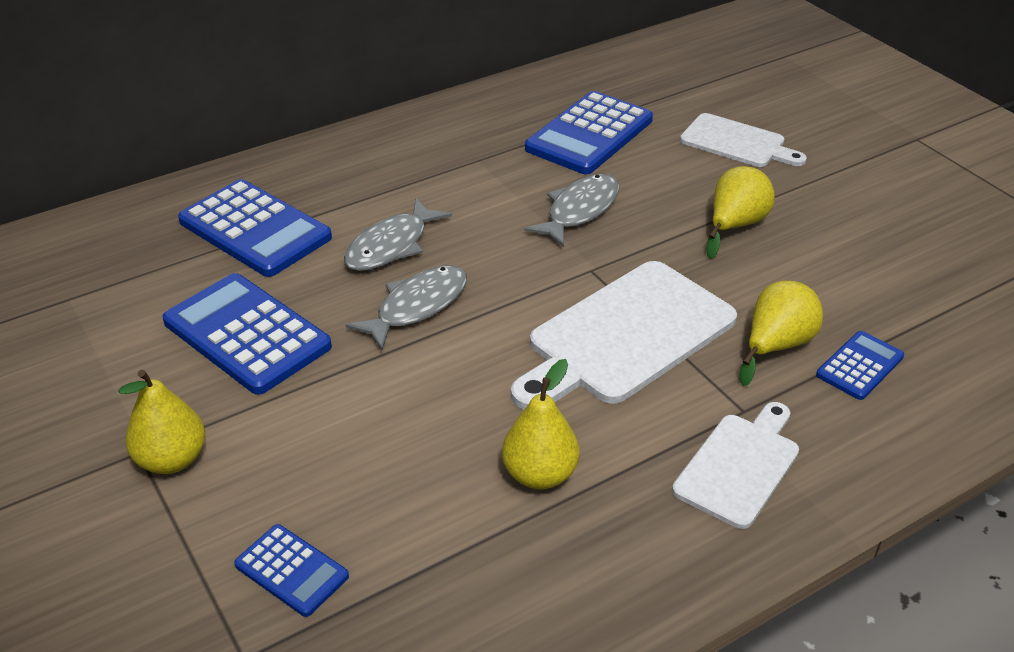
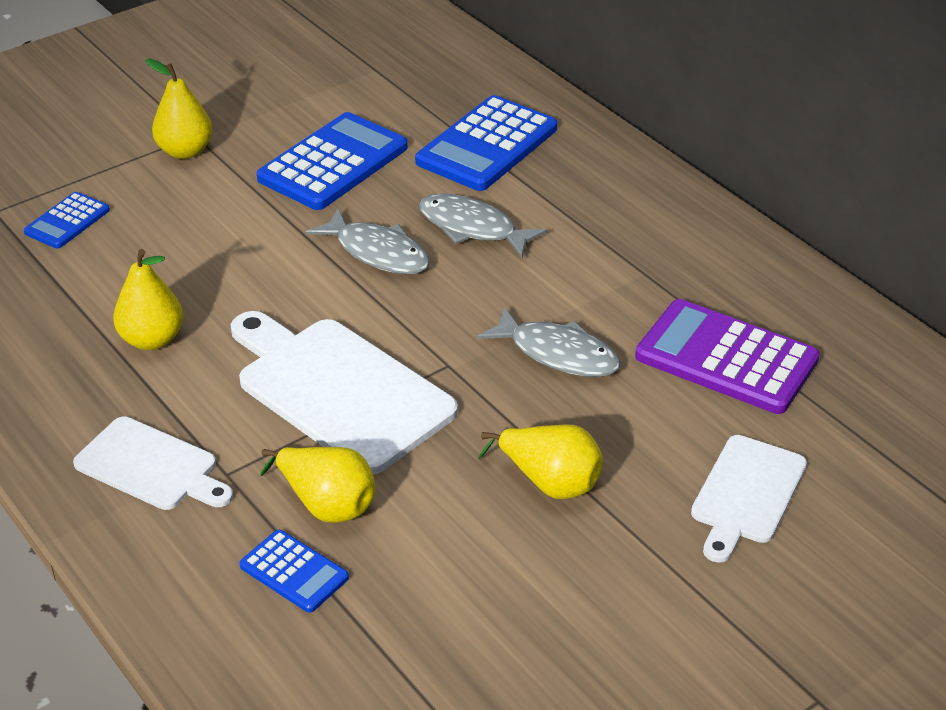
camera: 85 degrees right, 0 degrees up
blue calculator [525,91,653,174] -> purple calculator [635,299,820,414]

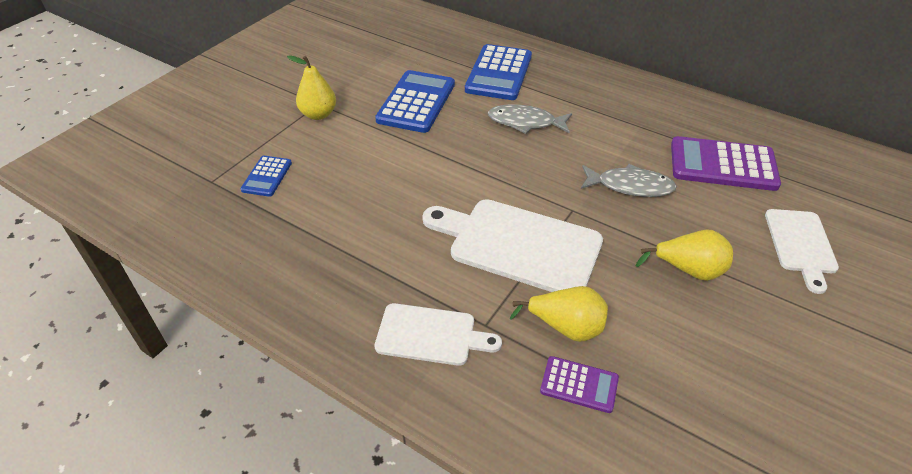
camera: 20 degrees left, 5 degrees up
yellow pear [113,249,183,350] -> none
blue calculator [239,530,349,613] -> purple calculator [540,356,619,413]
grey fish [306,208,430,274] -> none

